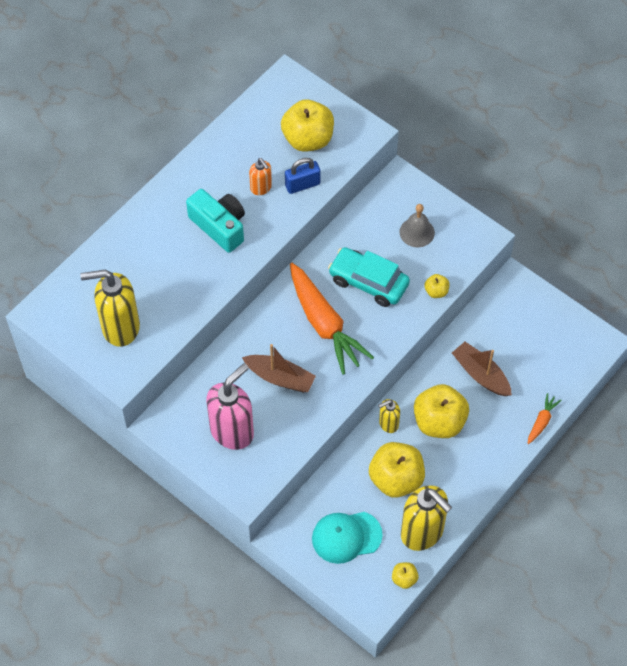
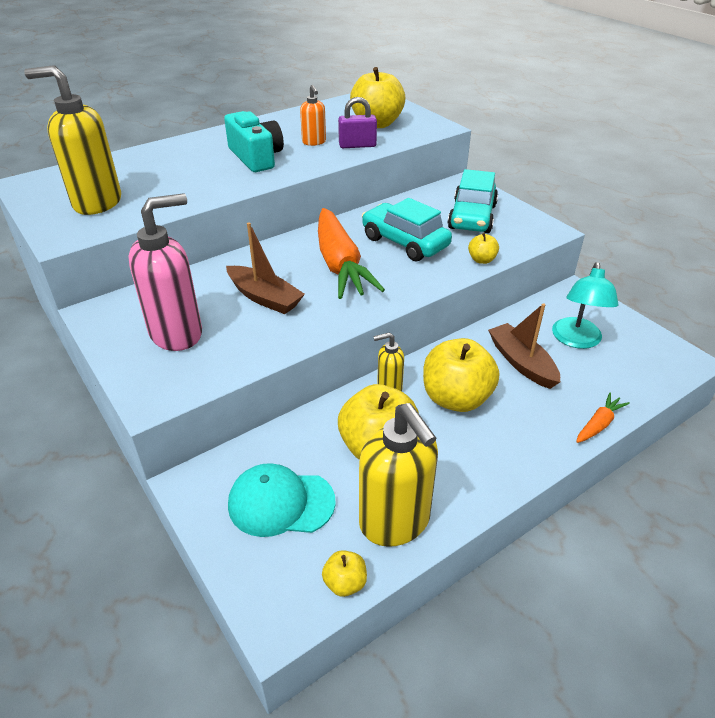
camera: 15 degrees right, 20 degrees down
blue padlock [285,158,321,194] -> purple padlock [338,97,377,148]
grey bell [400,204,435,247] -> turquoise car [448,169,498,233]
none -> turquoise lamp [552,262,619,349]

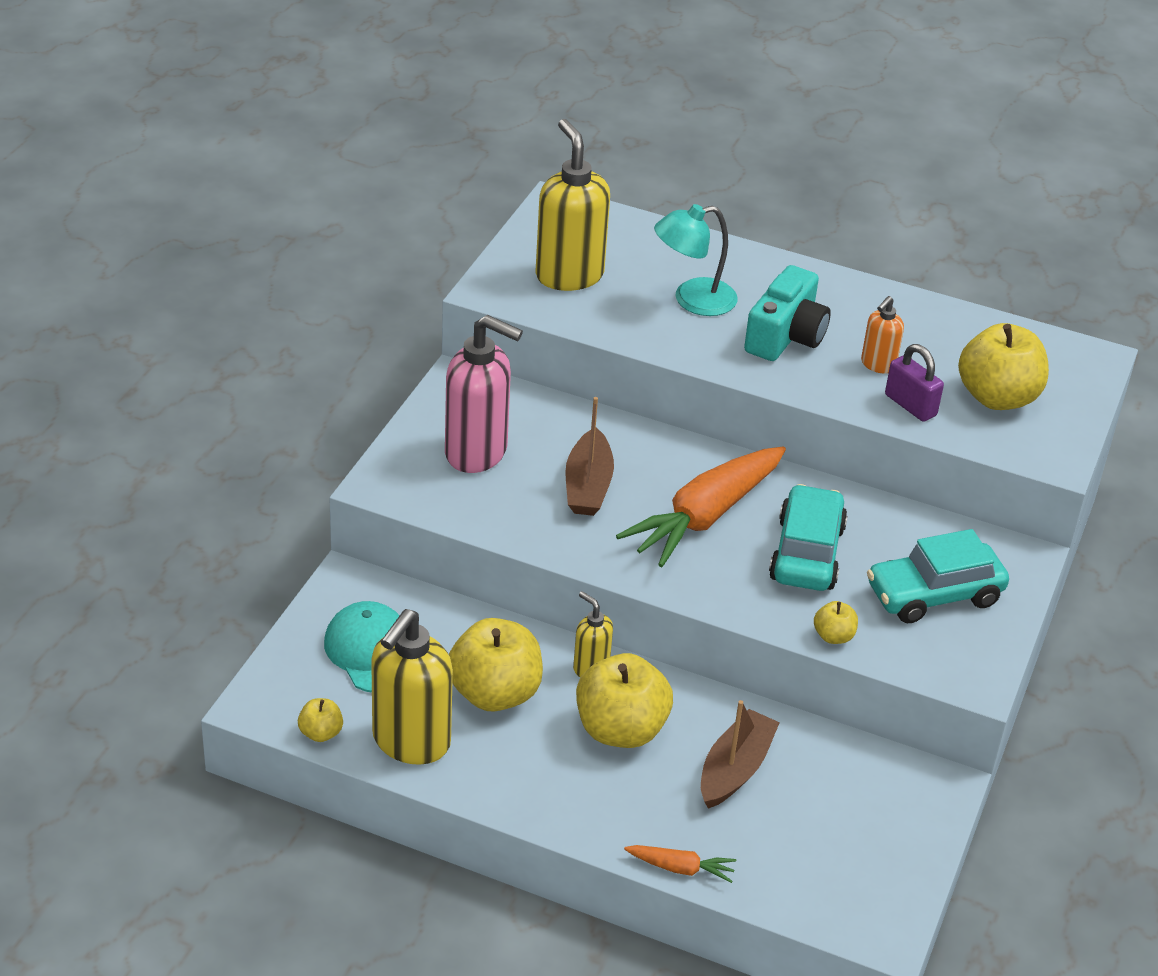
camera: 55 degrees right, 0 degrees up
turquoise lamp [552,262,619,349] -> turquoise lamp moved to [654,204,737,316]

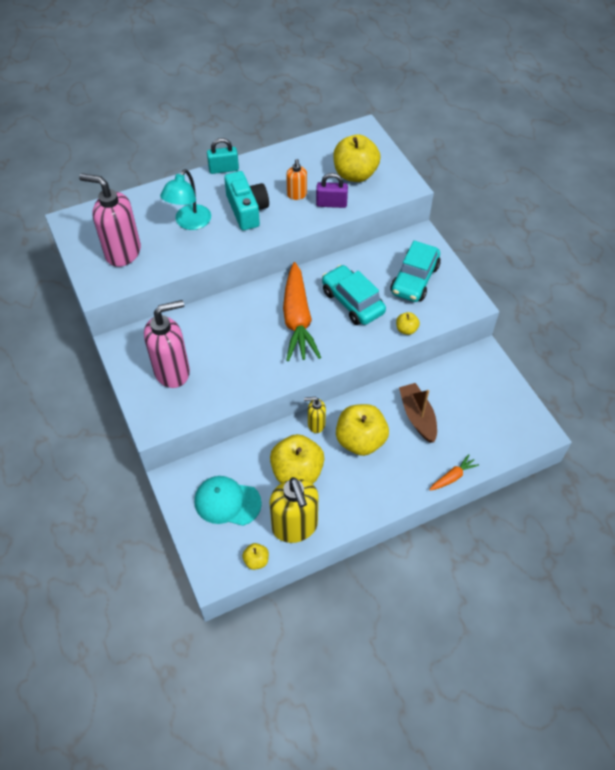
camera: 45 degrees left, 15 degrees up
yellow soap dispenser [535,119,610,291] -> pink soap dispenser [79,173,141,267]
brown boat [565,397,614,516] -> none
none -> turquoise padlock [207,138,239,174]

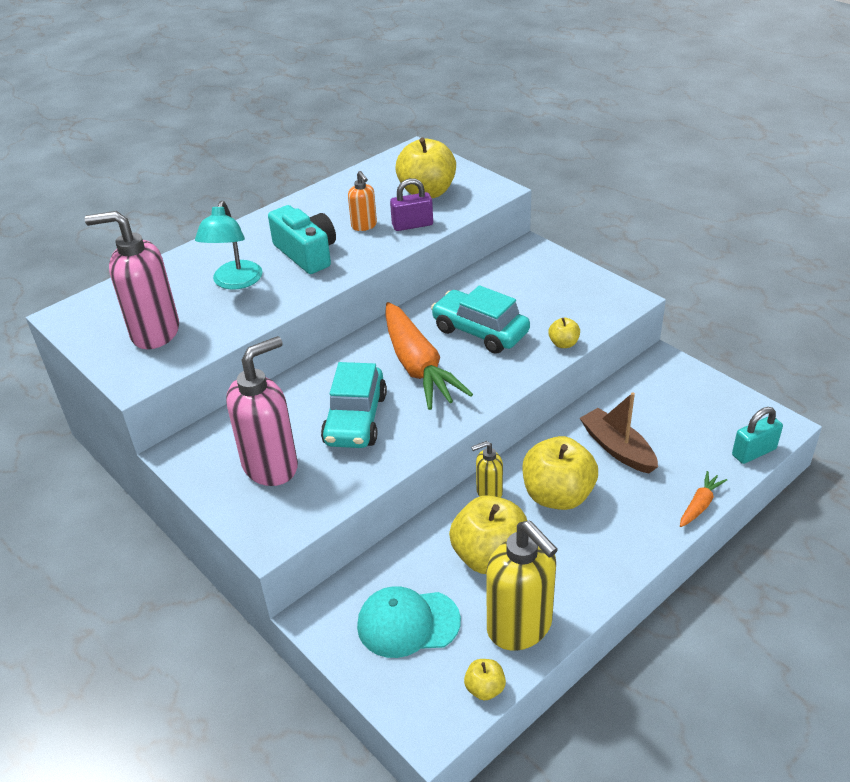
camera: 15 degrees left, 15 degrees down
turquoise padlock [207,138,239,174] -> turquoise padlock moved to [732,407,783,464]
turquoise car [390,241,441,302] -> turquoise car moved to [321,362,387,448]

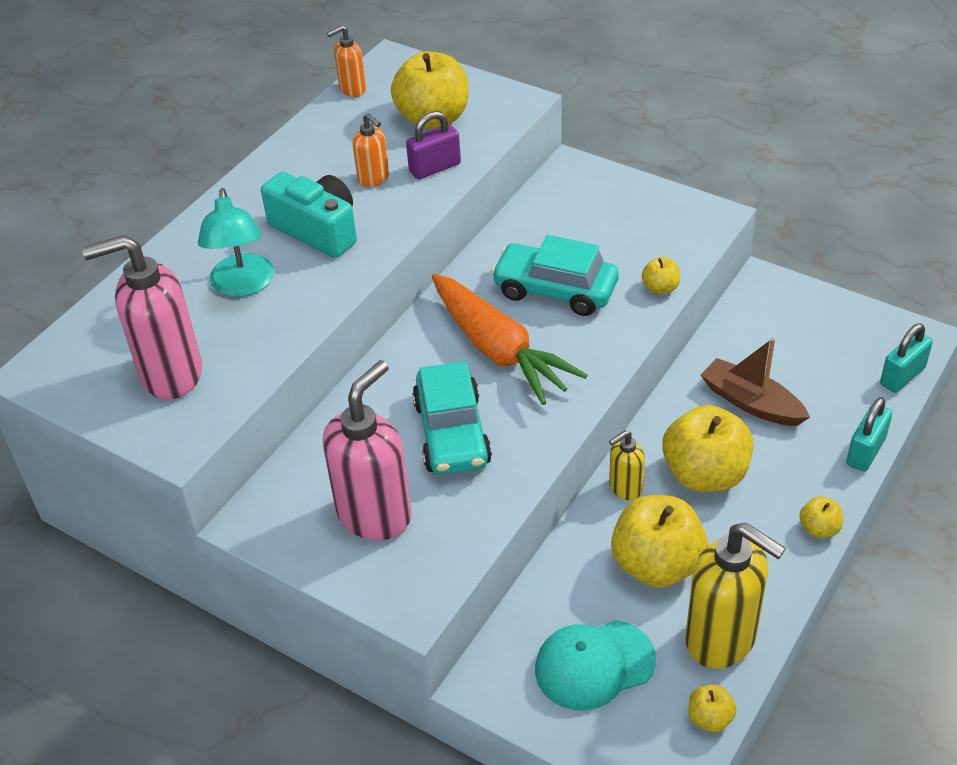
camera: 15 degrees left, 5 degrees up
orange carrot [680,471,727,527] -> turquoise padlock [846,397,892,472]
none -> orange soap dispenser [327,25,366,97]
none -> yellow apple [799,497,843,538]

